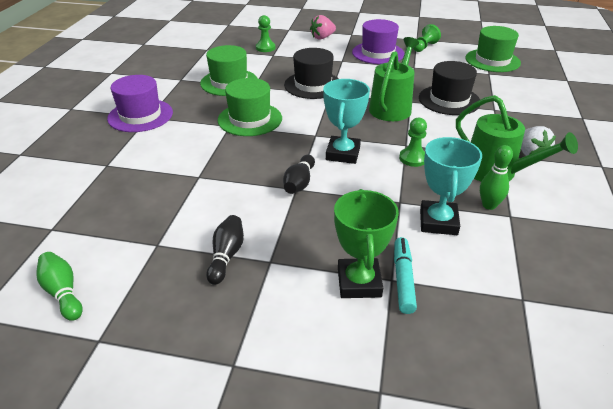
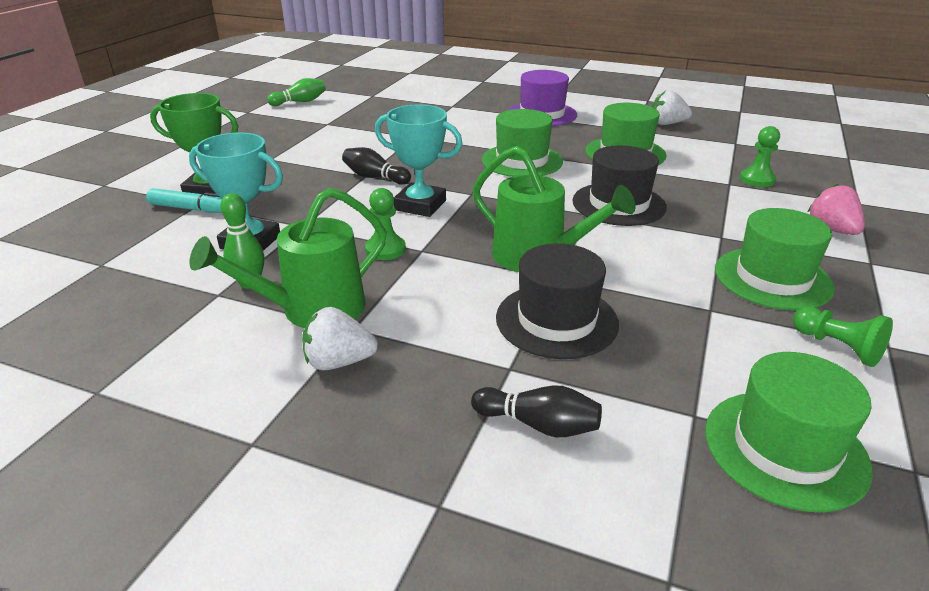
camera: 100 degrees right, 5 degrees down
black bowling pin [206,215,244,285] -> black bowling pin moved to [471,385,602,437]
purple hat [352,19,404,64] -> green hat [715,208,835,310]
none -> white strawberry [652,90,692,125]

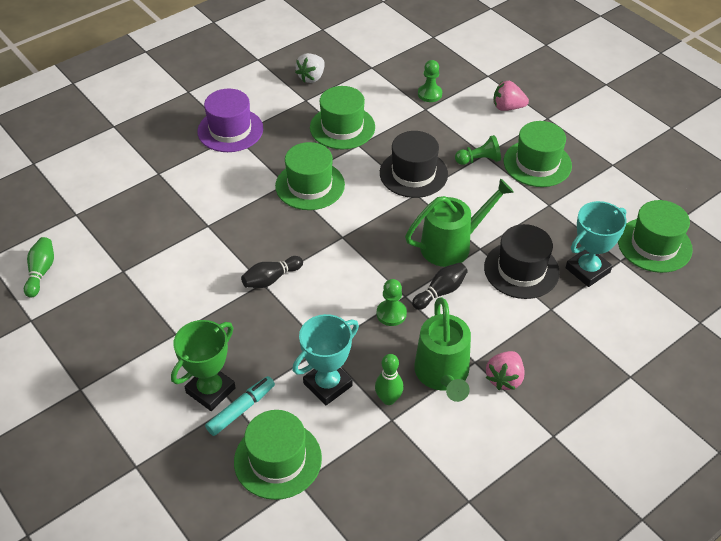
camera: 60 degrees left, 15 degrees up
white strawberry [302,307,378,370] -> pink strawberry [486,351,525,390]
turquoise trophy [375,105,463,217] -> turquoise trophy moved to [566,201,627,287]
black bowling pin [471,385,602,437] -> black bowling pin moved to [412,263,468,310]
green pawn [793,306,893,367] -> green pawn moved to [455,135,501,165]
none -> green hat [234,410,322,500]

